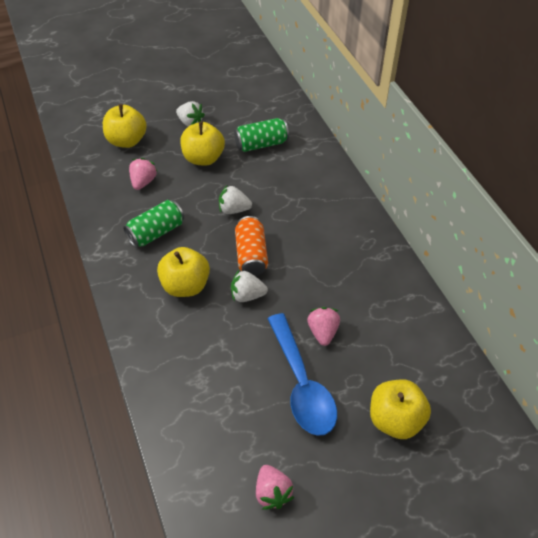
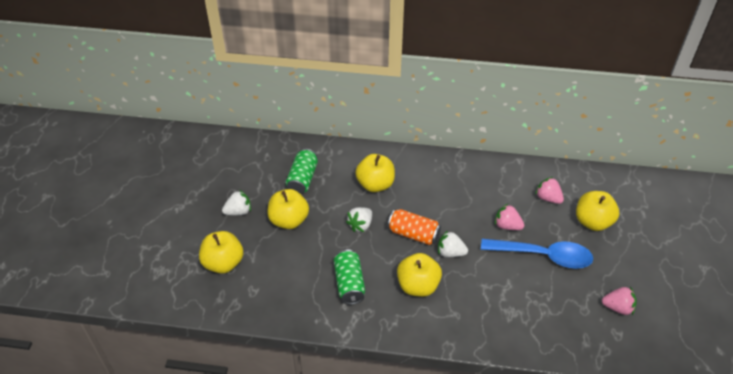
camera: 60 degrees left, 5 degrees down
pink strawberry [129,158,157,190] -> pink strawberry moved to [535,177,564,204]
white strawberry [231,270,268,302] -> white strawberry turned 75 degrees clockwise [438,231,468,257]
none -> yellow apple [355,154,395,192]

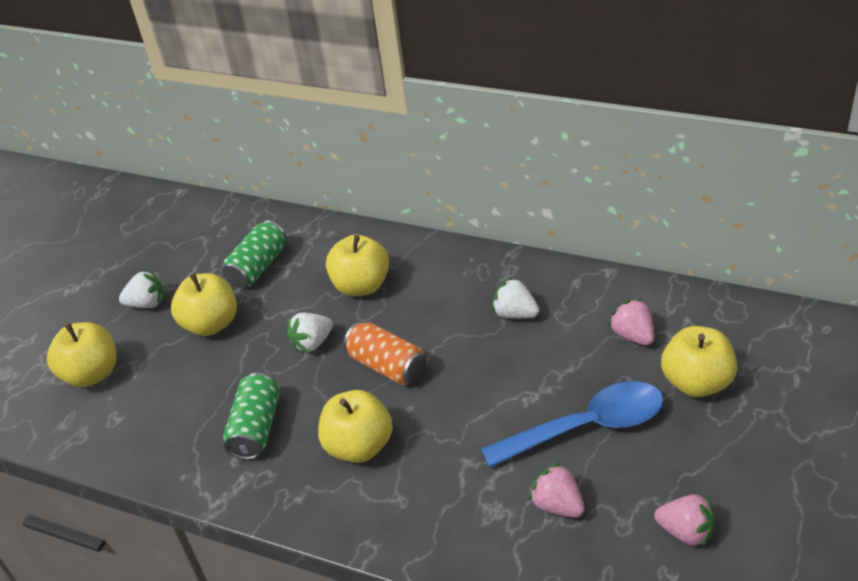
camera: 20 degrees right, 5 degrees down
white strawberry [438,231,468,257] -> white strawberry moved to [492,277,539,319]
blue spoon [481,239,593,269] -> blue spoon turned 45 degrees counterclockwise [481,381,663,468]
pink strawberry [495,204,524,230] -> pink strawberry moved to [529,463,584,518]

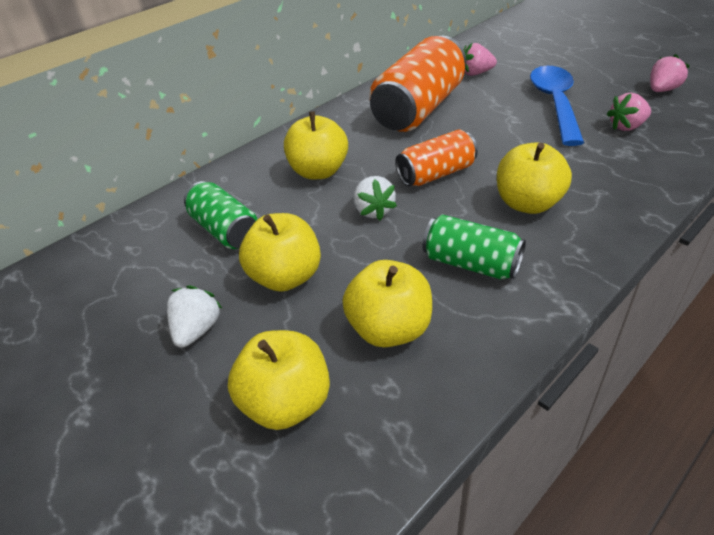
camera: 70 degrees left, 0 degrees up
white strawberry [492,277,539,319] -> orange can [370,36,466,132]
yellow apple [661,326,737,397] -> yellow apple moved to [343,260,432,347]

